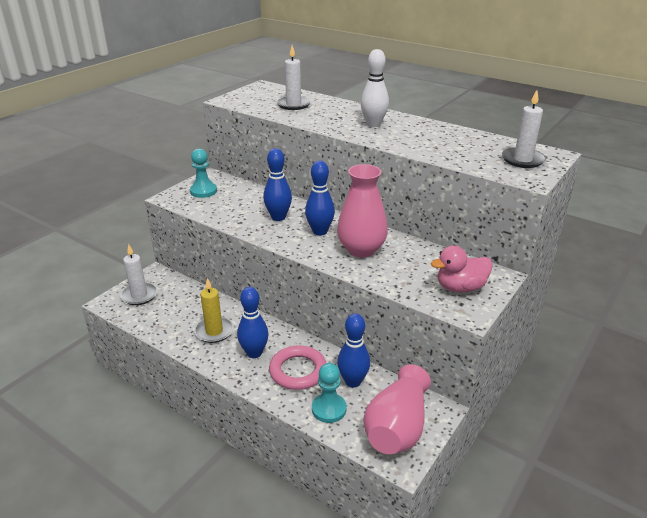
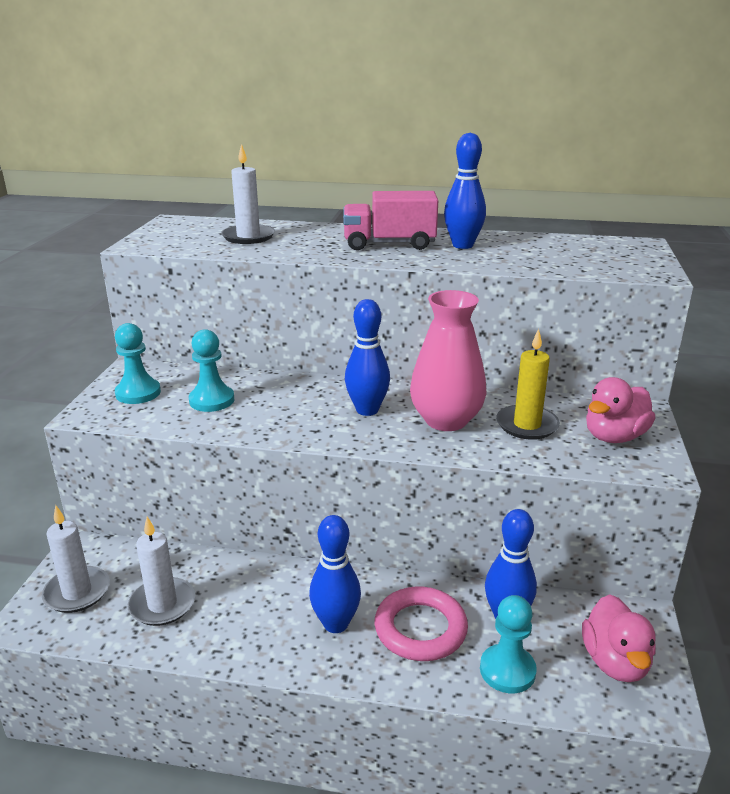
camera: 25 degrees left, 5 degrees down
yellow candle [194,278,234,343] -> yellow candle moved to [496,329,560,440]
blue bowling pin [263,148,292,221] -> blue bowling pin moved to [444,133,486,249]
white bowling pin [361,49,389,127] -> pink truck [343,191,438,250]
pink vase [363,364,431,454] -> pink duck [582,595,656,682]
white candle [502,90,546,168] -> white candle moved to [128,517,195,626]
none -> turquoise pawn [189,329,234,412]

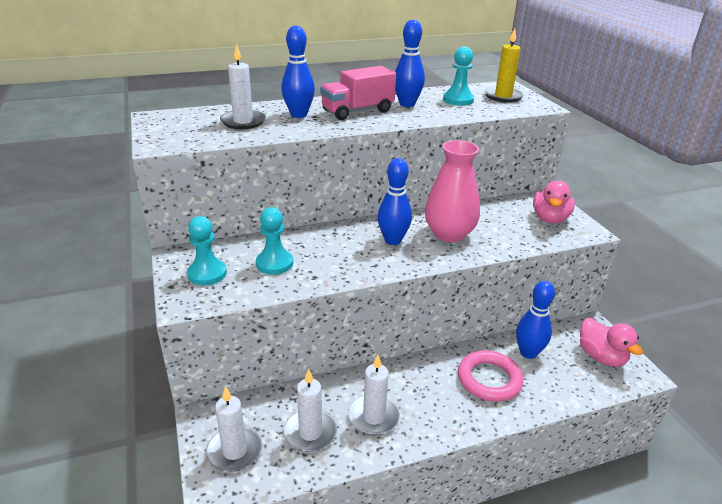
camera: 30 degrees left, 5 degrees up
blue bowling pin [309,515,361,633] -> blue bowling pin moved to [281,26,315,118]
turquoise pawn [480,595,537,693] -> turquoise pawn moved to [443,46,474,106]
yellow candle [496,329,560,440] -> yellow candle moved to [484,28,524,102]
none -> white candle [349,355,400,435]

